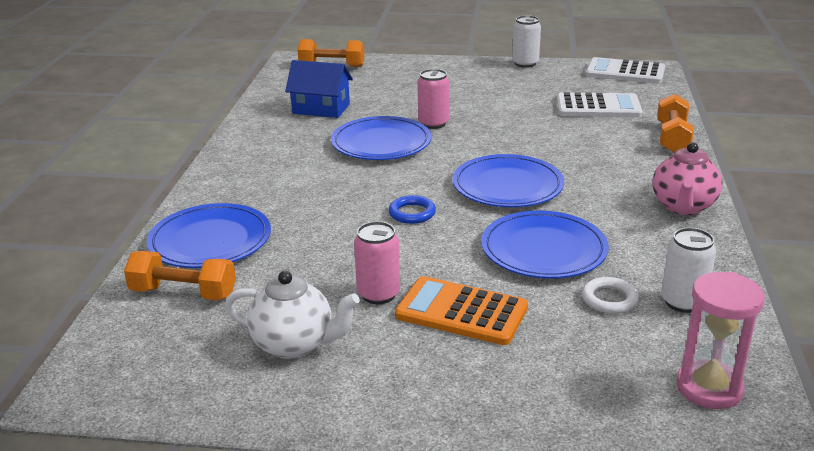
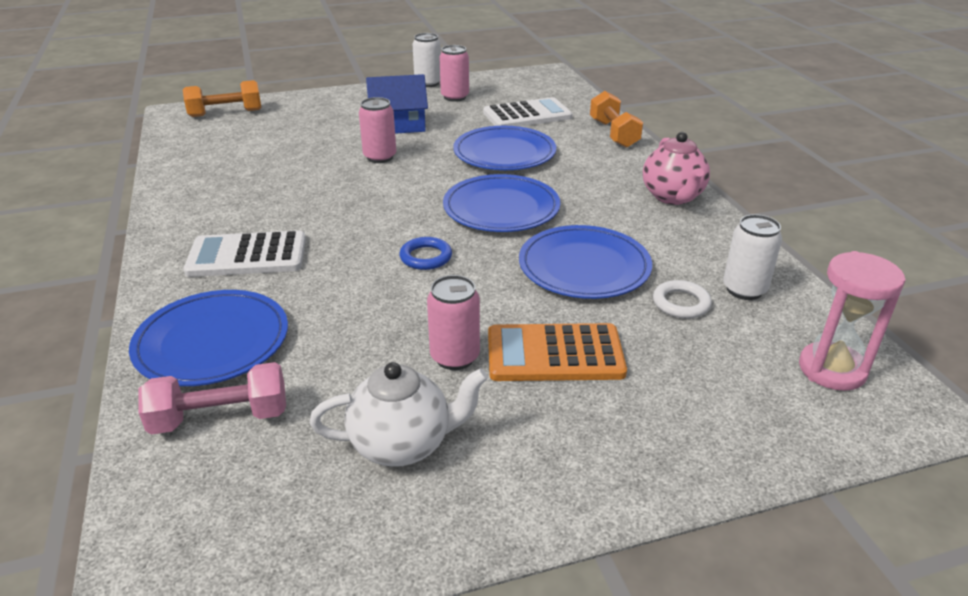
camera: 25 degrees left, 5 degrees up
orange dumbbell [124,251,236,300] -> pink dumbbell [139,362,286,434]
blue house [285,60,353,118] -> blue house moved to [366,74,428,134]
blue plate [331,116,432,160] -> blue plate moved to [453,126,556,170]
white calculator [586,57,665,84] -> white calculator moved to [183,230,306,277]
none -> pink can [439,45,469,102]

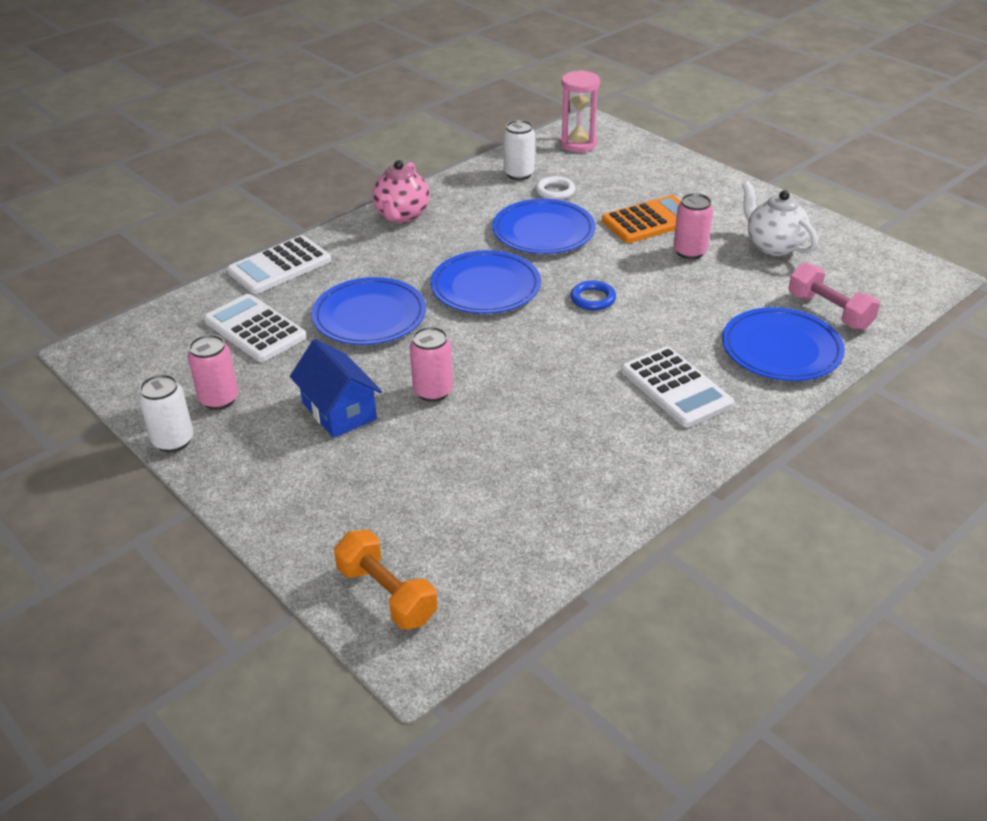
camera: 115 degrees left, 5 degrees up
orange calculator [488,323,627,381] -> orange calculator turned 90 degrees counterclockwise [602,195,681,243]
orange dumbbell [590,91,643,148] -> white calculator [227,235,331,294]
pink teapot [643,132,710,205] -> pink teapot turned 135 degrees clockwise [372,160,430,223]

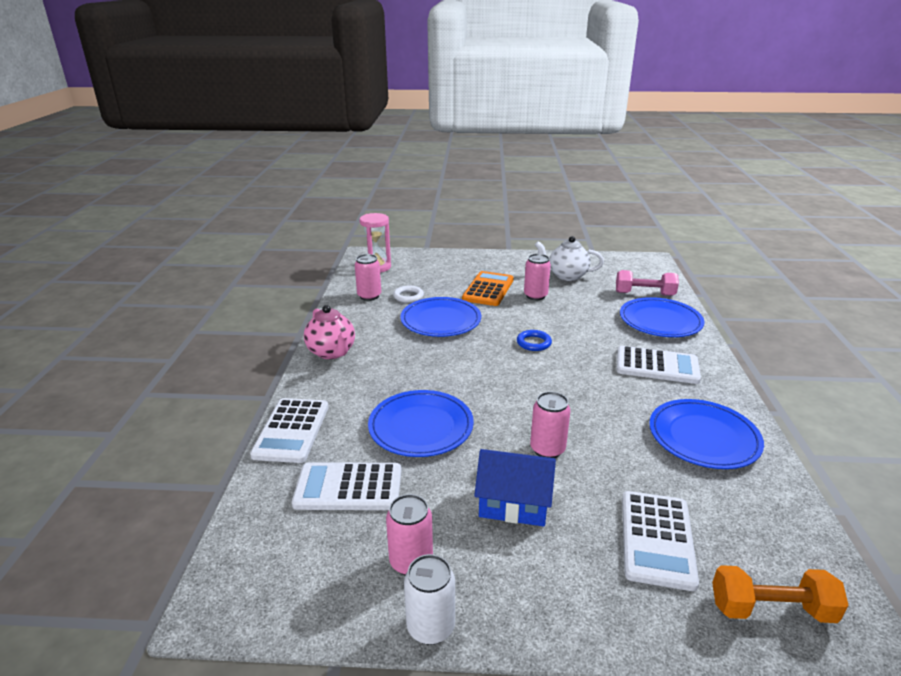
camera: 45 degrees left, 10 degrees down
blue plate [430,250,541,314] -> blue plate moved to [649,399,764,469]
white can [504,120,535,180] -> pink can [355,254,381,301]
none -> white calculator [622,491,699,591]

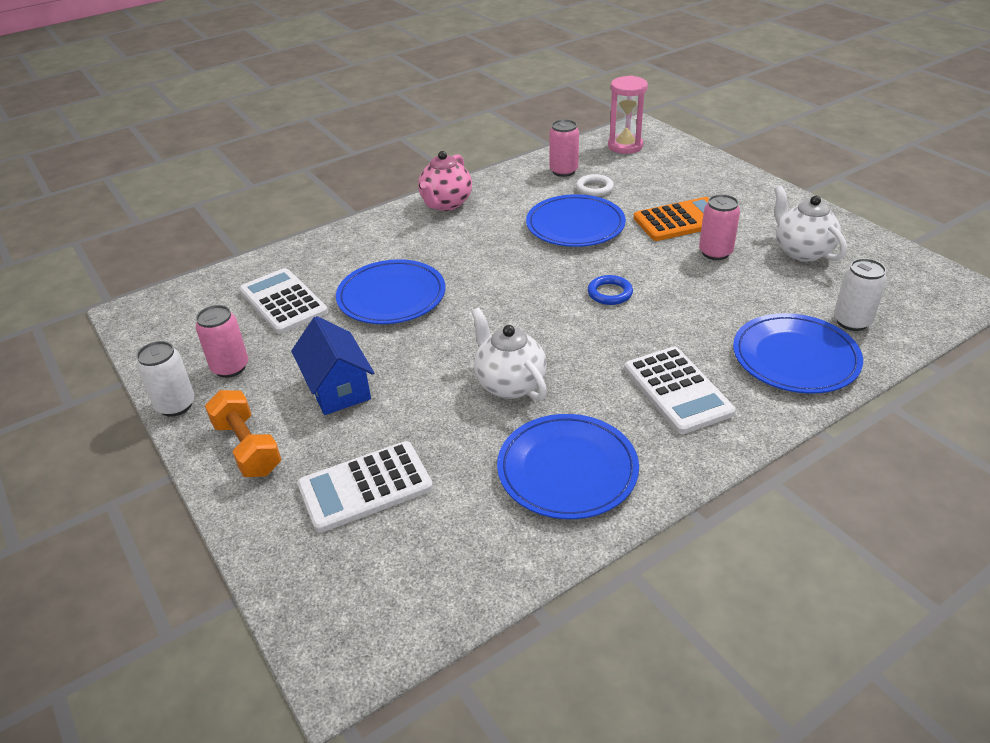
camera: 55 degrees right, 10 degrees up
white calculator [250,398,329,463] -> none
pink can [530,392,570,458] -> none
pink dumbbell [616,270,679,296] -> white can [834,258,887,331]
orange dumbbell [712,565,849,623] -> orange dumbbell moved to [205,390,281,477]
none -> white teapot [471,308,547,401]

